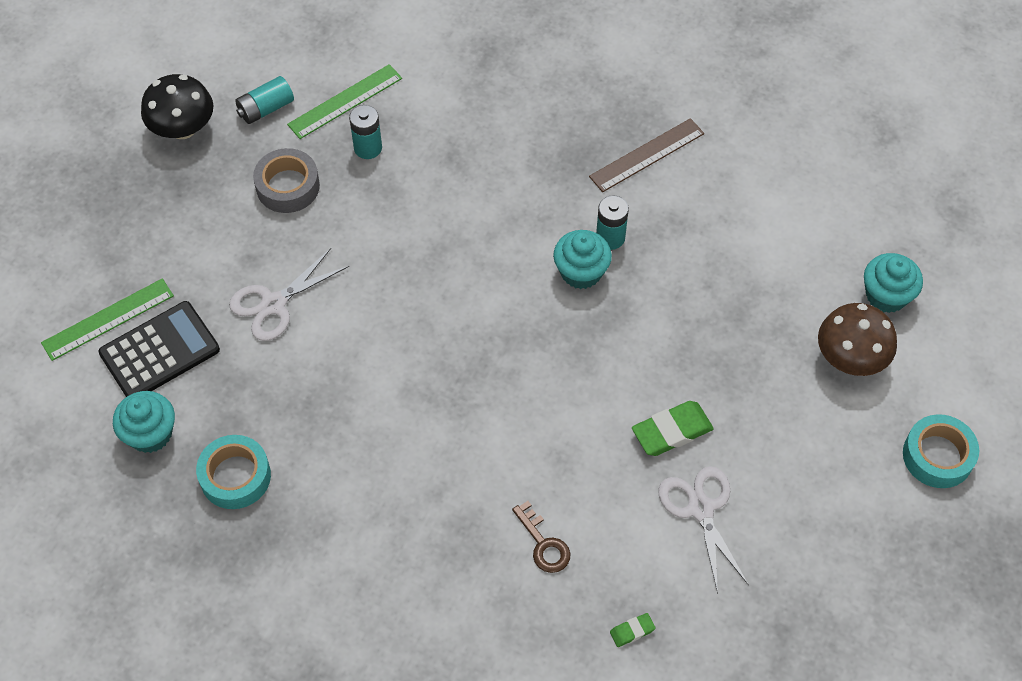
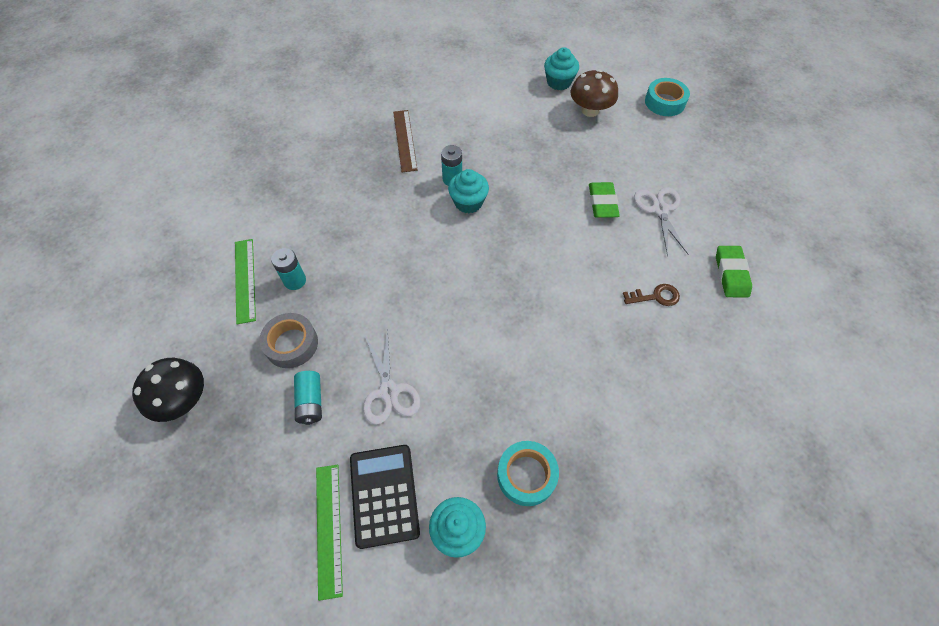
camera: 65 degrees left, 0 degrees up
turquoise battery [235,76,294,124] -> turquoise battery moved to [294,371,322,425]
green eraser [610,613,656,647] -> green eraser [716,246,752,298], size x1.97
white scissors [658,466,749,593] -> white scissors turned 75 degrees clockwise [634,187,688,256]

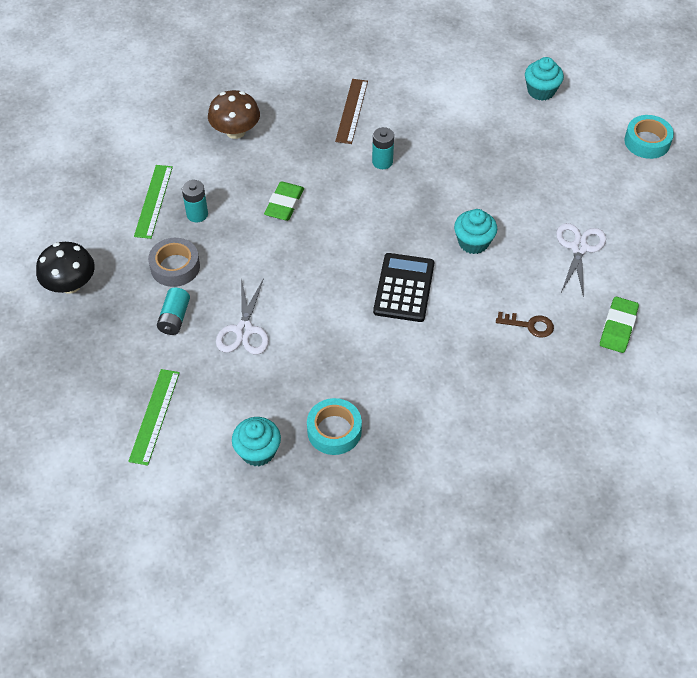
camera: 20 degrees right, 5 degrees down
black calculator [350,445,420,549] -> black calculator moved to [373,253,434,322]
turquoise cupcake [448,169,489,213] -> turquoise cupcake moved to [454,209,497,254]
brown mushroom [570,69,618,117] -> brown mushroom moved to [208,90,260,139]
green eraser [589,182,620,218] -> green eraser moved to [264,181,304,221]

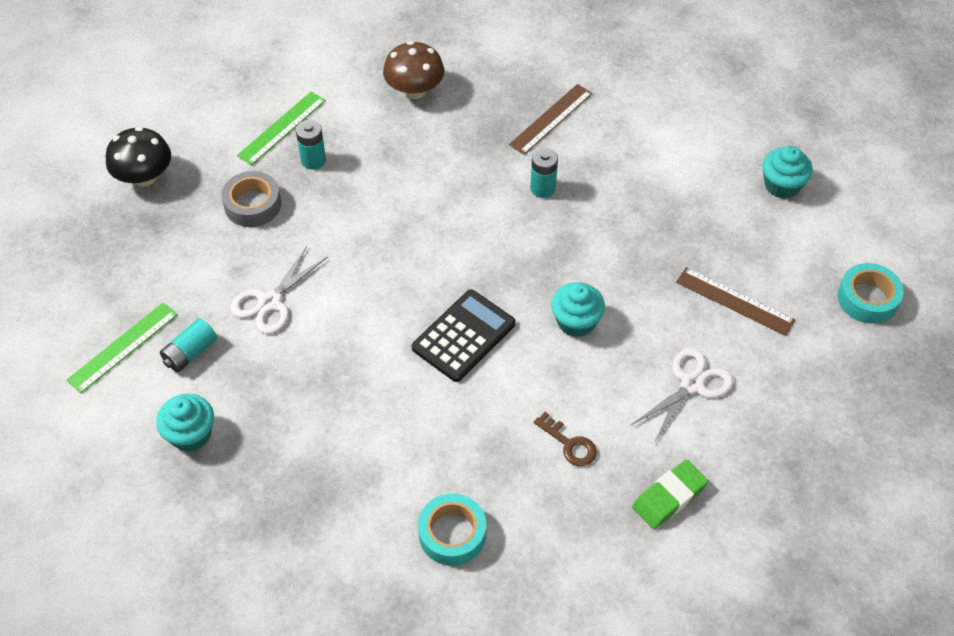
camera: 30 degrees right, 0 degrees up
turquoise battery [157,288,190,335] -> turquoise battery moved to [160,318,217,372]
green eraser [264,181,304,221] -> none
turquoise tape [307,398,362,455] -> turquoise tape moved to [418,494,486,566]
none -> brown ruler [676,267,795,336]

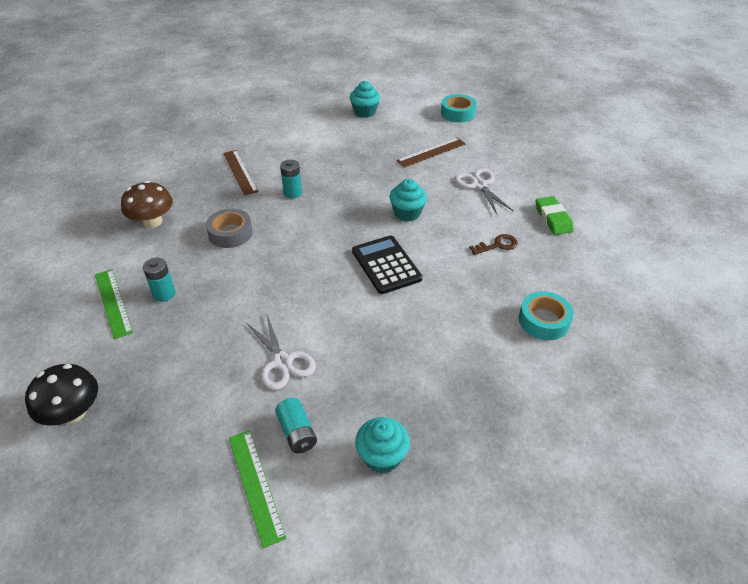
camera: 65 degrees left, 10 degrees down
grey tape [221,171,281,227] -> grey tape moved to [206,209,253,248]

